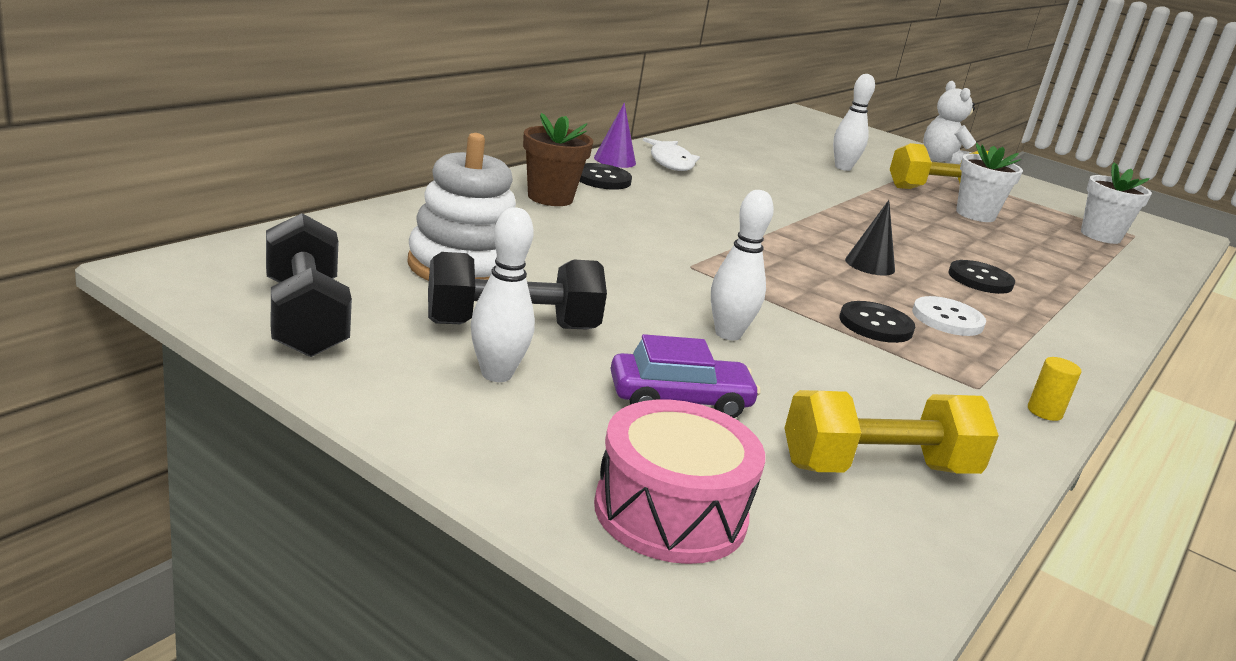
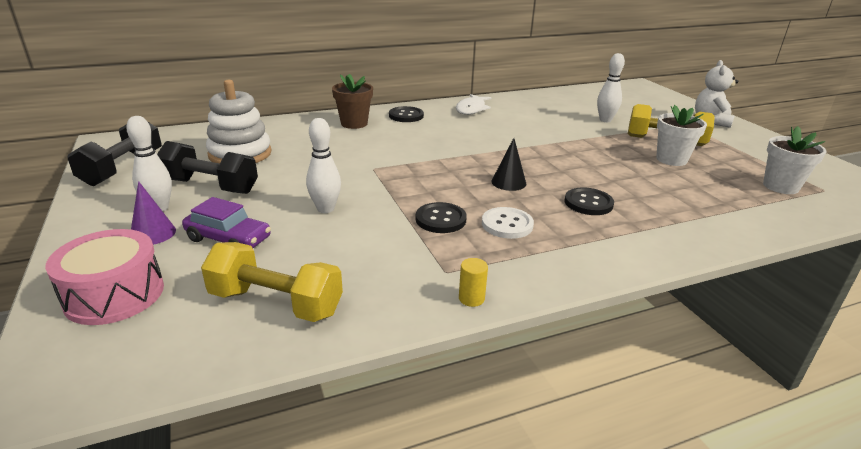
camera: 35 degrees right, 5 degrees up
purple cone [594,103,636,168] -> purple cone moved to [131,181,176,245]

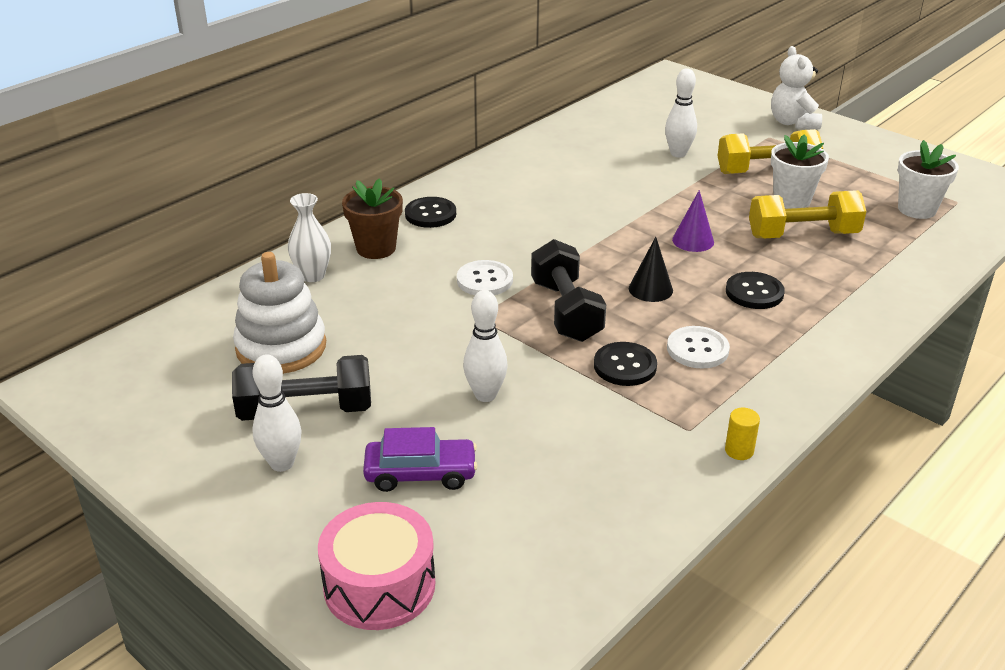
camera: 25 degrees left, 5 degrees up
black dumbbell [68,121,162,186] -> black dumbbell moved to [531,239,606,342]
purple cone [131,181,176,245] -> purple cone moved to [672,190,714,252]
yellow dumbbell [201,242,343,322] -> yellow dumbbell moved to [749,190,866,238]
white fish [456,94,491,115] -> none
none -> white vase [288,193,331,282]
none -> white button [457,260,513,295]

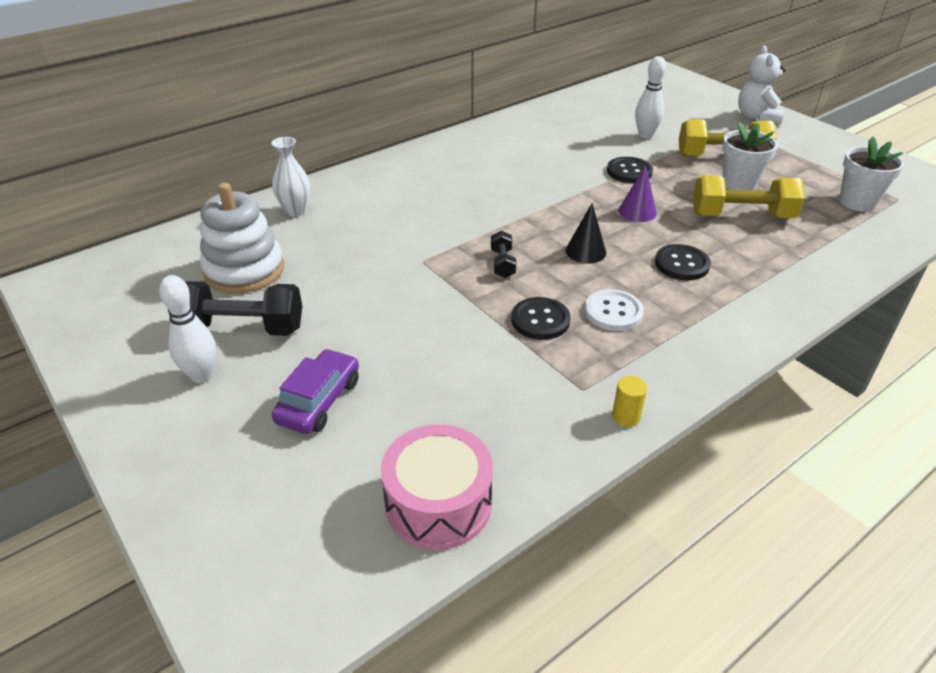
camera: 10 degrees right, 5 degrees up
pink drum [318,502,435,630] -> pink drum moved to [381,424,493,550]
brown flower pot [342,178,403,259] -> none
purple car [363,427,477,492] -> purple car turned 75 degrees counterclockwise [272,349,359,434]
black button [405,197,456,228] -> black button moved to [607,157,653,183]
white button [457,260,513,295] -> none
white bowling pin [463,290,508,402] -> none
black dumbbell [531,239,606,342] -> black dumbbell [491,230,516,278], size x0.50

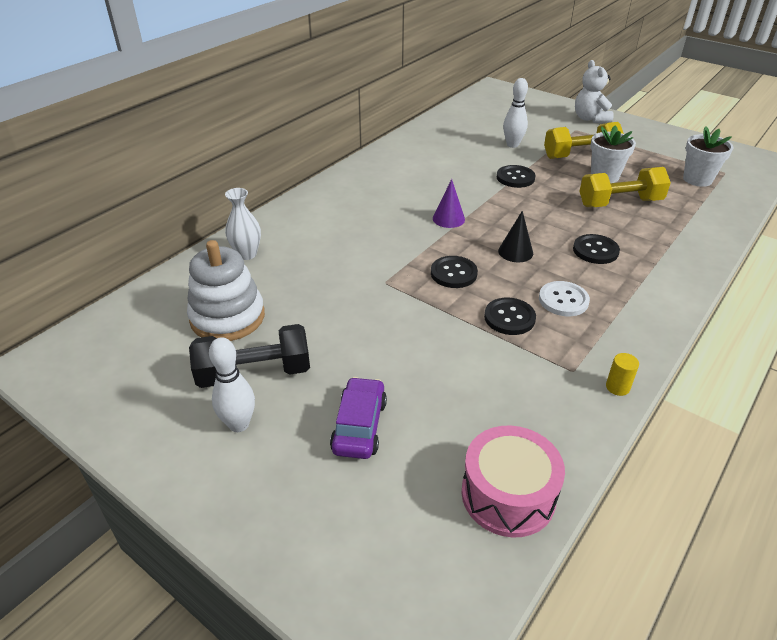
camera: 15 degrees left, 0 degrees up
black dumbbell [491,230,516,278] -> black button [431,256,478,288]
purple cone [619,165,657,222] -> purple cone moved to [433,179,465,228]

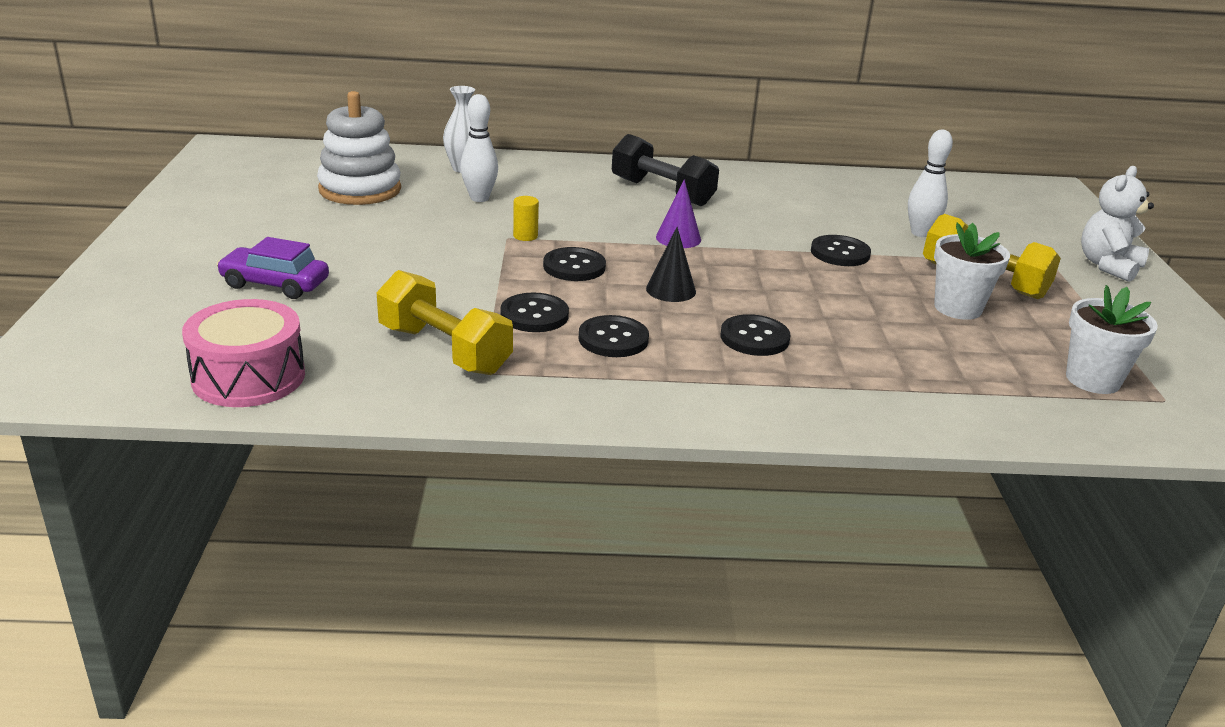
camera: 50 degrees right, 10 degrees down
black dumbbell [189,324,310,388] -> black dumbbell moved to [612,134,719,206]
white bowling pin [209,337,255,432] -> white bowling pin moved to [460,94,498,202]
purple car [330,377,387,459] -> purple car turned 135 degrees counterclockwise [216,237,329,299]
white button [539,281,590,316] -> black button [579,315,649,357]
yellow dumbbell [579,167,671,207] -> yellow dumbbell moved to [377,270,513,375]
yellow cylinder [606,353,639,396] -> yellow cylinder moved to [513,196,539,241]

